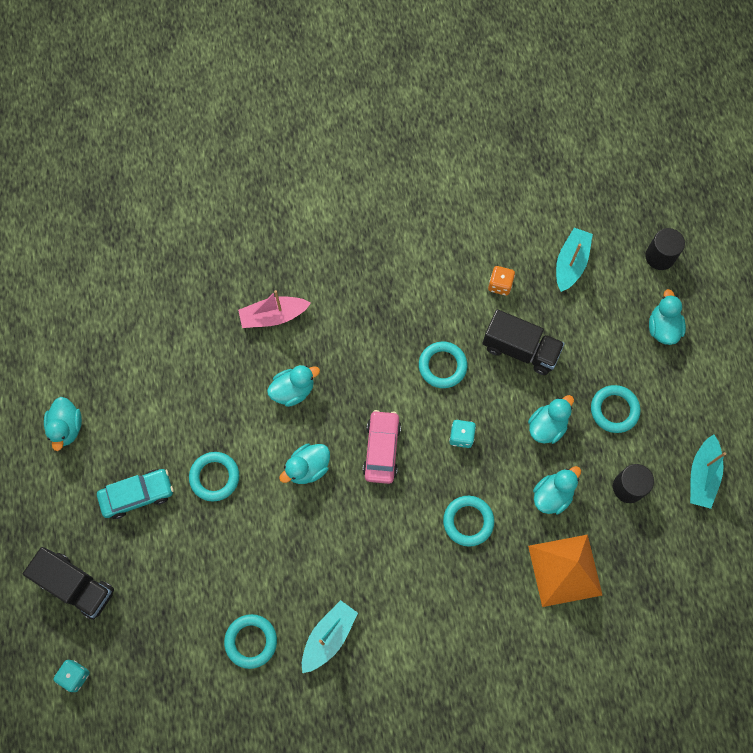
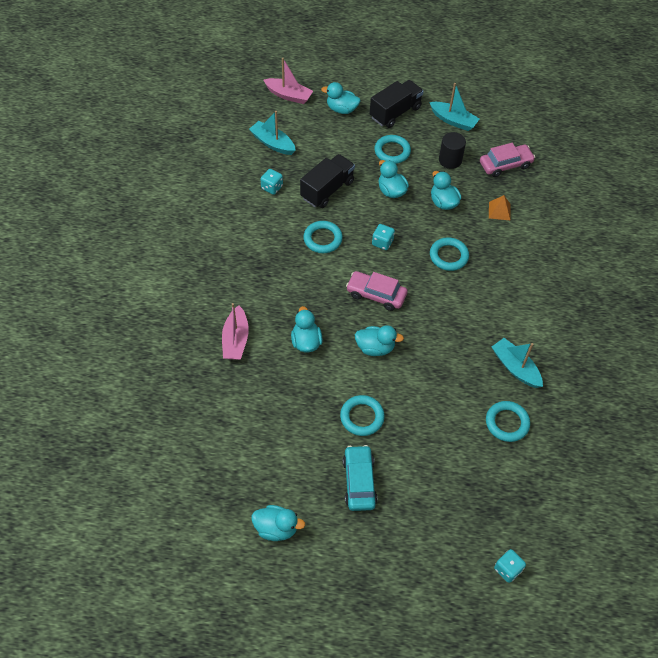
camera: 75 degrees left, 15 degrees down
black truck [23,547,114,620] -> black truck moved to [370,80,424,128]
turquoise duck [279,444,330,484] -> turquoise duck turned 60 degrees counterclockwise [355,325,404,356]
orange dice [488,266,515,296] -> turquoise dice [261,169,283,195]
orange pyramid [528,535,602,607] -> orange pyramid [489,195,510,220], size x0.47
black cylinder [645,228,685,270] -> pink boat [263,58,313,104]
none -> pink car [480,143,535,177]

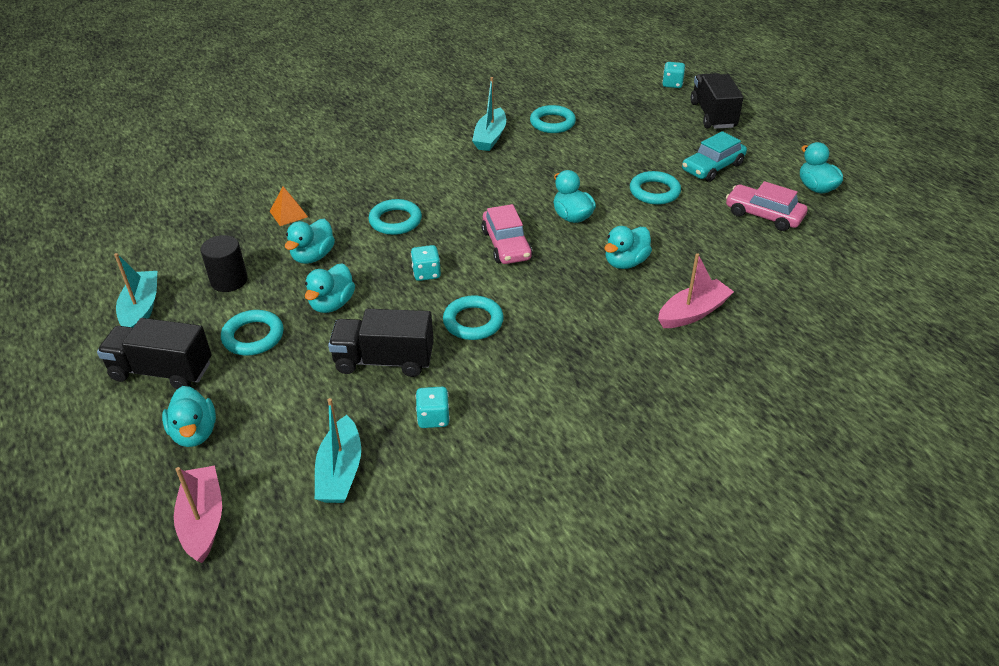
camera: 125 degrees left, 15 degrees down
pink car [480,143,535,177] -> pink car moved to [726,181,807,231]
none -> black truck [690,73,744,129]

